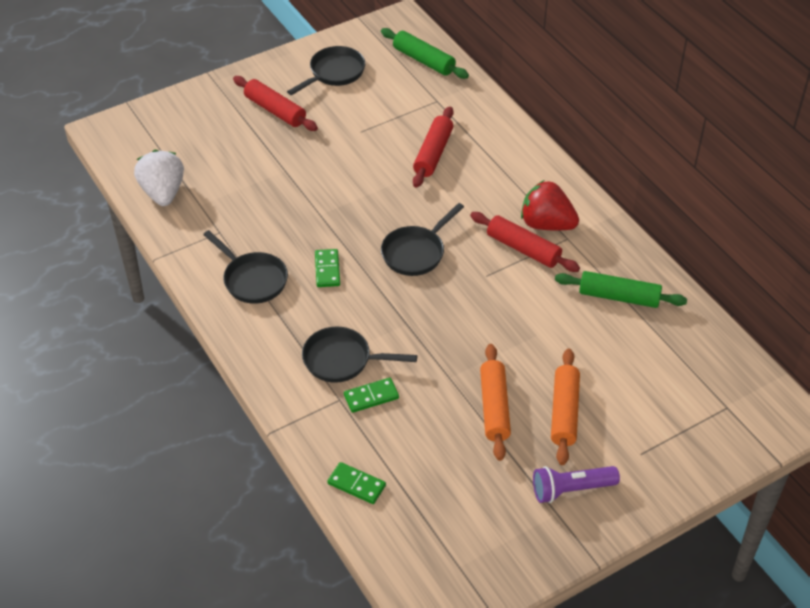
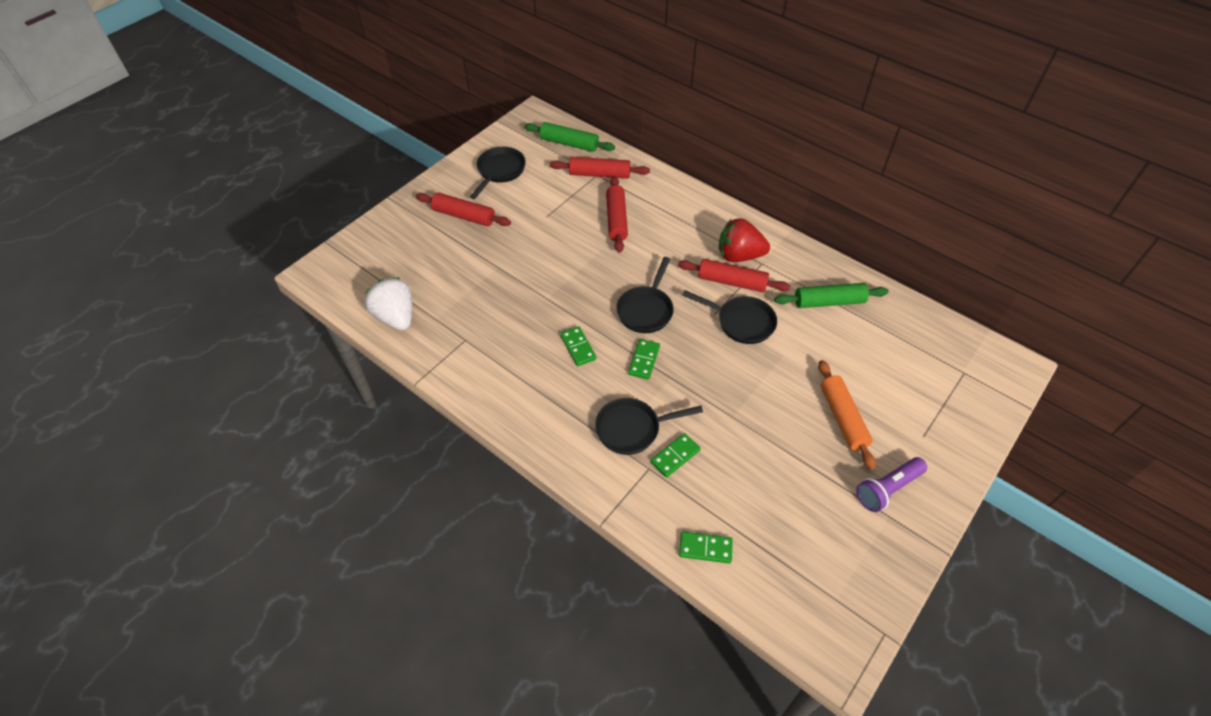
camera: 20 degrees left, 5 degrees up
black pan [203,230,288,304] -> black pan moved to [682,290,777,344]
orange rolling pin [480,344,511,461] -> none
none -> red rolling pin [550,157,650,179]
none -> green domino [628,339,660,380]

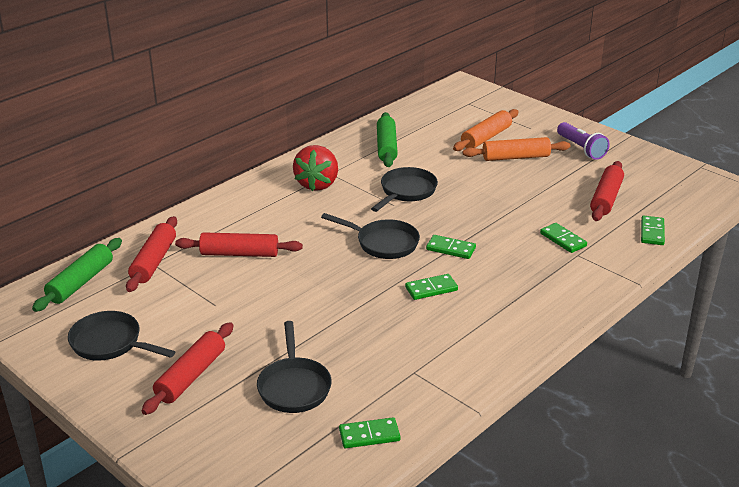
camera: 85 degrees left, 20 degrees down
white strawberry [365,277,412,330] -> green domino [339,417,400,448]
black pan [595,398,703,455] -> black pan moved to [257,321,332,413]
red rolling pin [678,259,790,292] -> red rolling pin moved to [590,161,624,221]
none -> orange rolling pin [453,109,519,151]

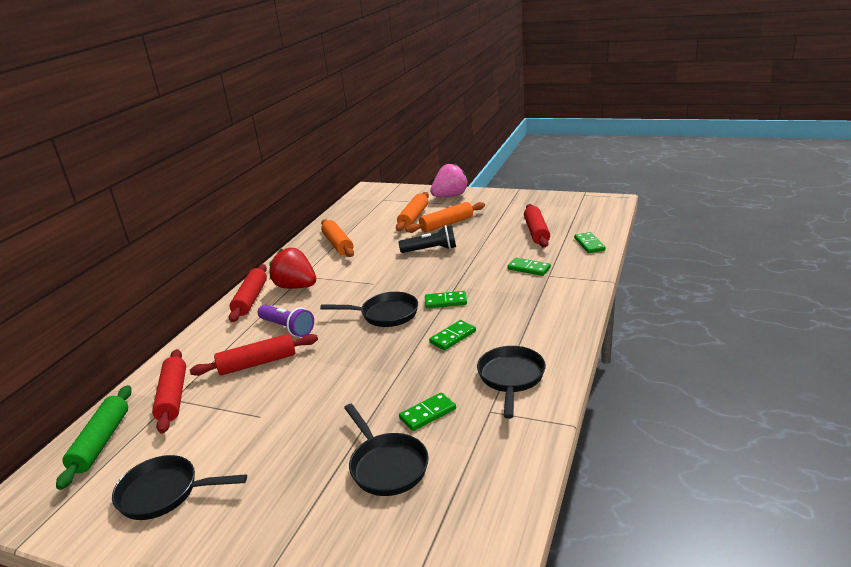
camera: 20 degrees left, 5 degrees down
red rolling pin [142,322,234,415] -> red rolling pin moved to [229,264,267,322]
red strawberry [293,145,338,191] -> red strawberry turned 135 degrees clockwise [269,248,316,289]
green domino [339,417,400,448] -> green domino moved to [399,392,456,431]
black pan [371,167,438,212] -> black pan moved to [477,346,546,419]
green rolling pin [377,112,398,167] -> orange rolling pin [321,219,354,257]
purple flashlight [557,122,610,160] -> purple flashlight moved to [258,305,314,337]
none -> black flashlight [399,225,456,253]
none -> pink strawberry [430,163,468,197]

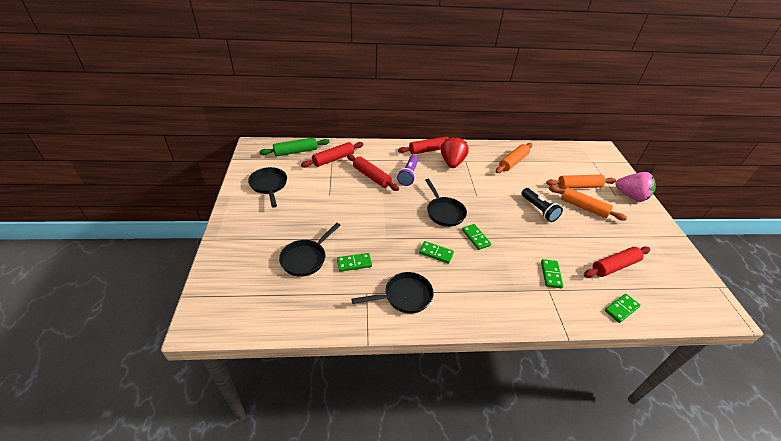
camera: 60 degrees right, 15 degrees up
green domino [399,392,456,431] -> green domino turned 45 degrees counterclockwise [337,253,372,272]

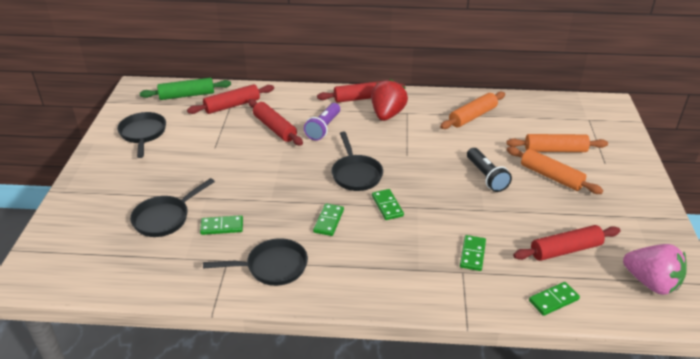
camera: 10 degrees right, 5 degrees down
green domino [419,241,454,264] -> green domino turned 75 degrees clockwise [313,203,344,236]
pink strawberry [615,172,656,202] -> pink strawberry moved to [623,244,687,295]

